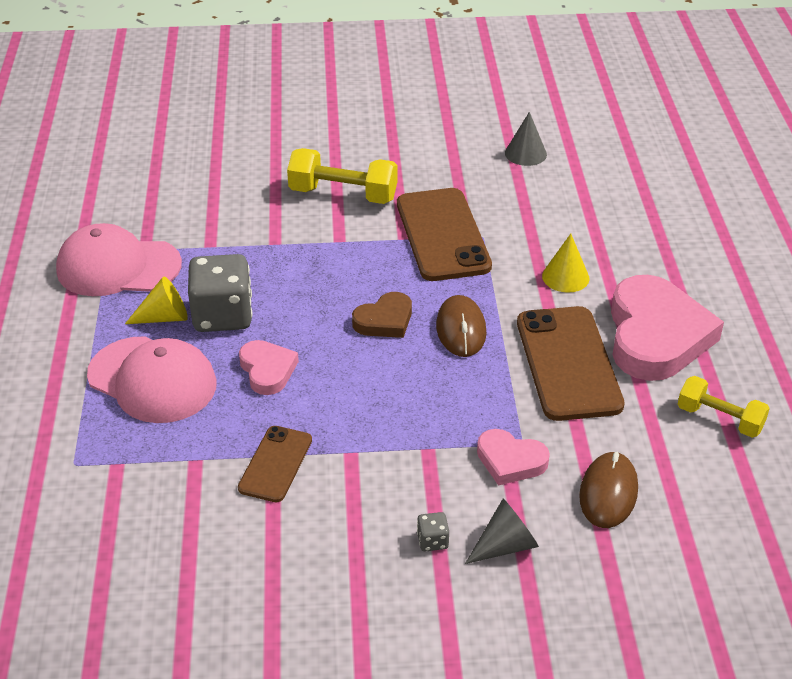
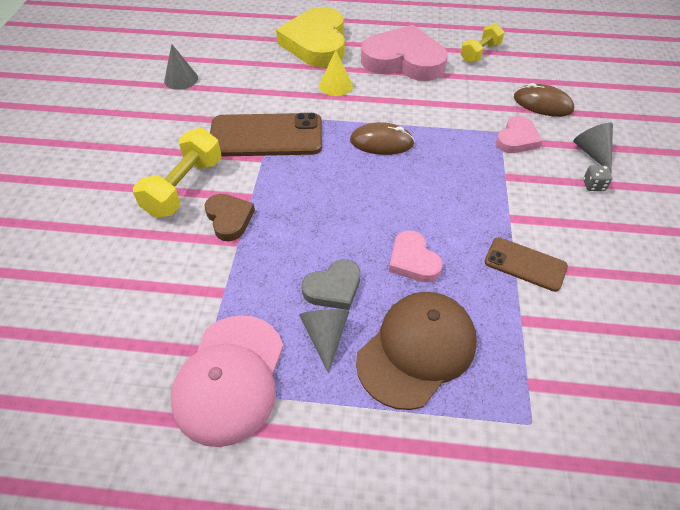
camera: 80 degrees left, 10 degrees up
pink cap [87,336,217,423] -> brown cap [356,292,477,410]
yellow cone [125,276,188,324] -> grey cone [299,309,350,374]
grey dice [188,254,252,332] -> grey heart [302,259,360,310]
pink heart [239,340,299,395] -> pink heart turned 105 degrees counterclockwise [389,231,442,282]
brown heart [352,292,412,338] -> brown heart moved to [205,194,255,241]
brown phone [517,306,625,421] -> none
none -> yellow heart [276,7,345,67]

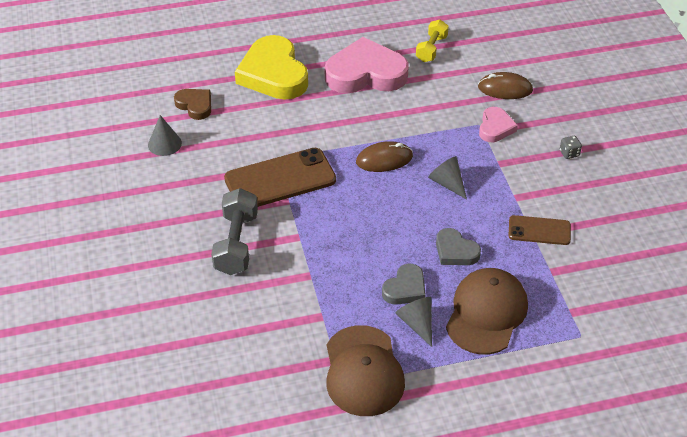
camera: 20 degrees left, 5 degrees down
yellow dumbbell [133,128,222,218] -> grey dumbbell [211,188,258,275]
pink cap [171,315,283,447] -> brown cap [326,325,405,416]
brown heart [205,194,255,241] -> brown heart moved to [174,89,211,120]
yellow cone [319,50,353,96] -> none
pink heart [389,231,442,282] -> grey heart [436,228,481,265]
grey cone [573,123,613,172] -> grey cone moved to [428,156,467,200]

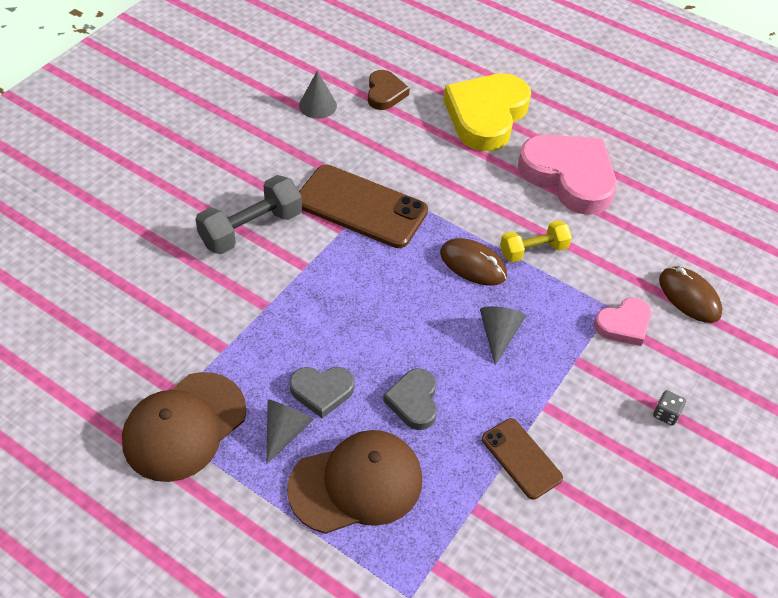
camera: 45 degrees right, 5 degrees up
yellow dumbbell [416,20,449,62] -> yellow dumbbell moved to [500,220,572,262]

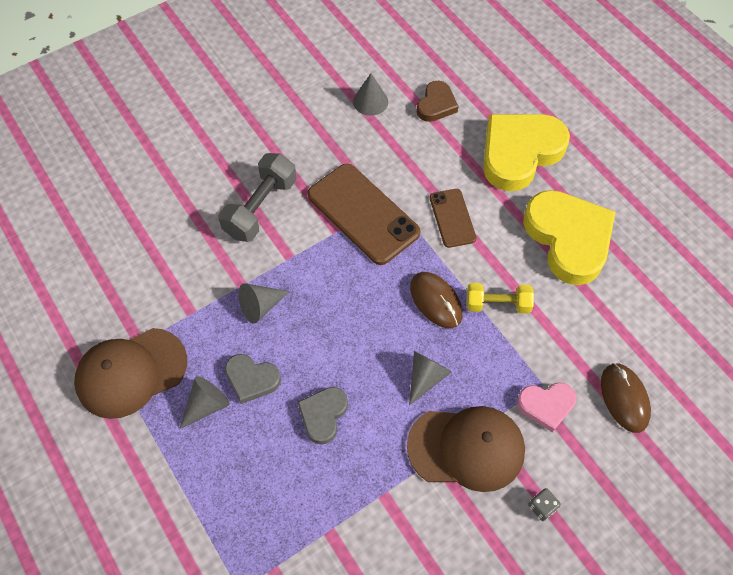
camera: 25 degrees right, 10 degrees up
grey dumbbell [195,175,302,254] -> grey dumbbell turned 45 degrees counterclockwise [218,153,297,242]
brown cap [287,430,422,534] -> brown cap moved to [407,406,525,492]
brown phone [482,418,563,499] -> brown phone moved to [430,189,476,248]
pink heart [518,135,617,215] -> yellow heart [523,190,616,285]
none -> grey cone [239,283,290,323]

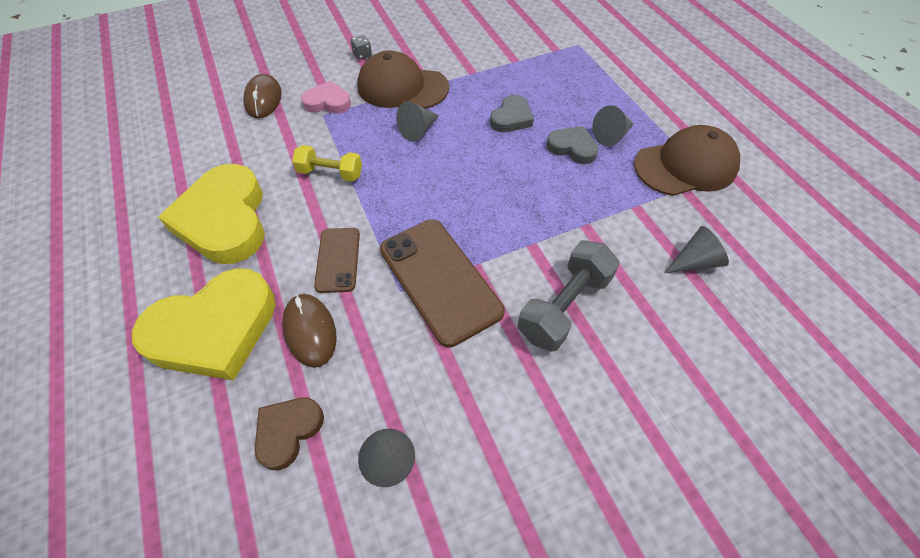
camera: 170 degrees left, 5 degrees down
grey cone [239,283,290,323] -> grey cone moved to [664,226,729,273]
brown mouse [410,272,463,328] -> brown mouse moved to [282,294,337,368]

